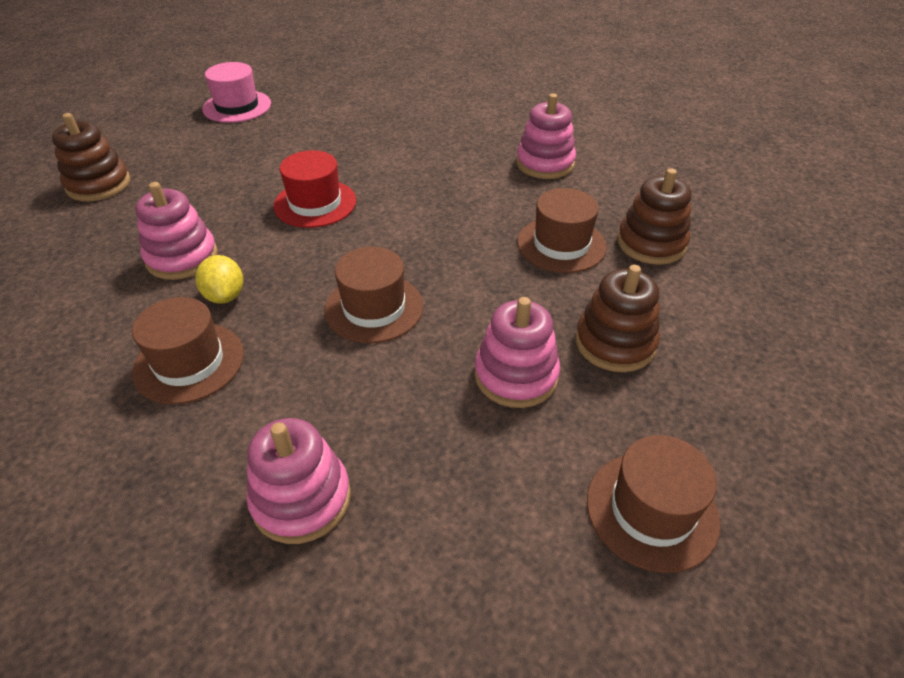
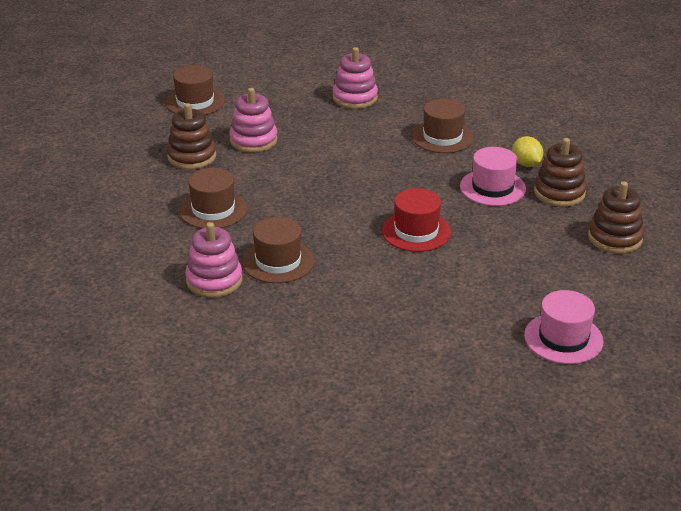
camera: 175 degrees right, 10 degrees down
pink stacking toy [135,182,218,280] -> pink hat [460,147,526,206]
yellow lemon [195,255,243,304] -> yellow lemon moved to [512,136,544,167]
brown hat [324,247,423,343] -> brown hat moved to [242,217,314,283]
brown stacking toy [617,168,691,265] -> brown stacking toy moved to [534,138,587,207]

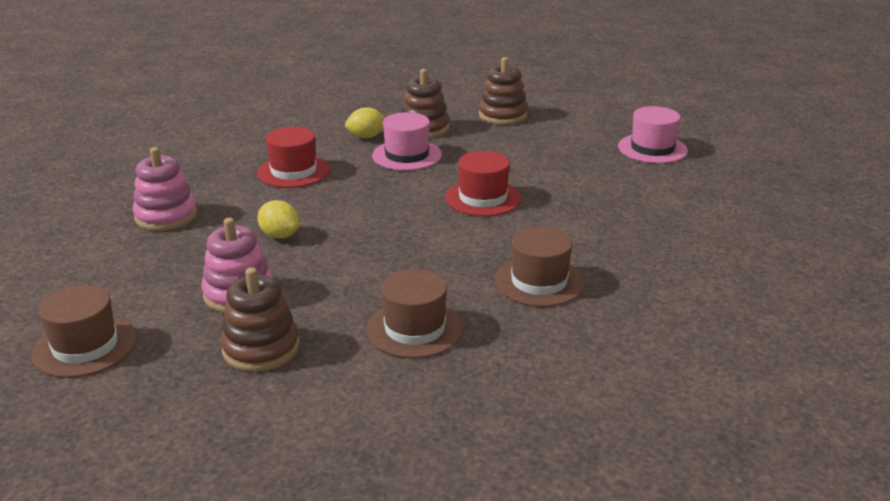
camera: 85 degrees left, 5 degrees down
pink stacking toy [185,222,243,298] -> none
brown hat [412,99,474,153] -> red hat [257,127,330,188]
none -> yellow lemon [257,200,299,238]

